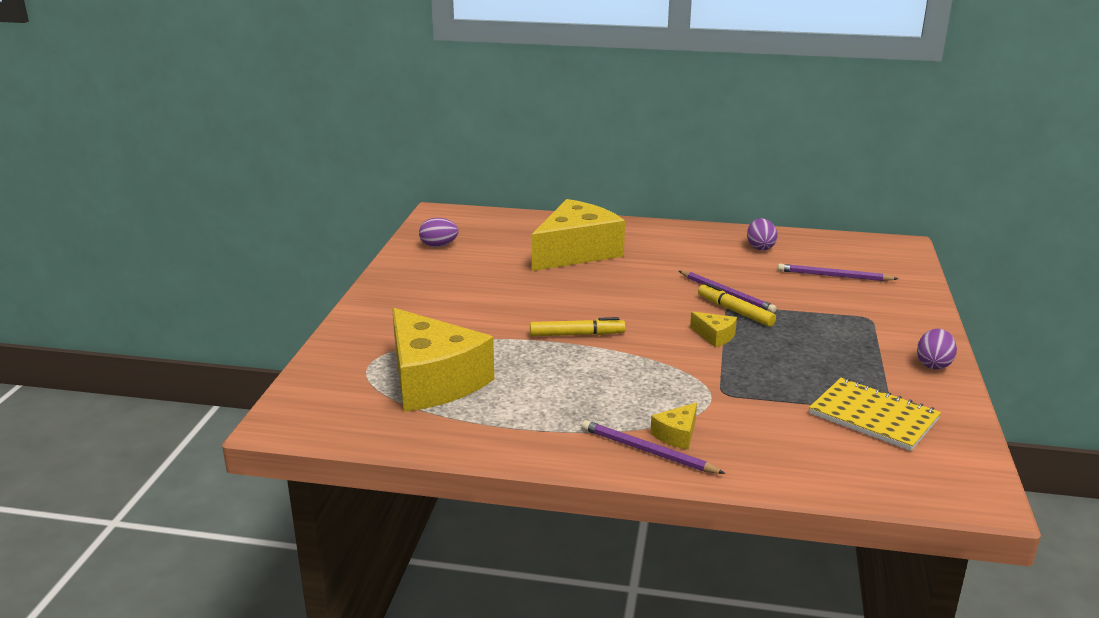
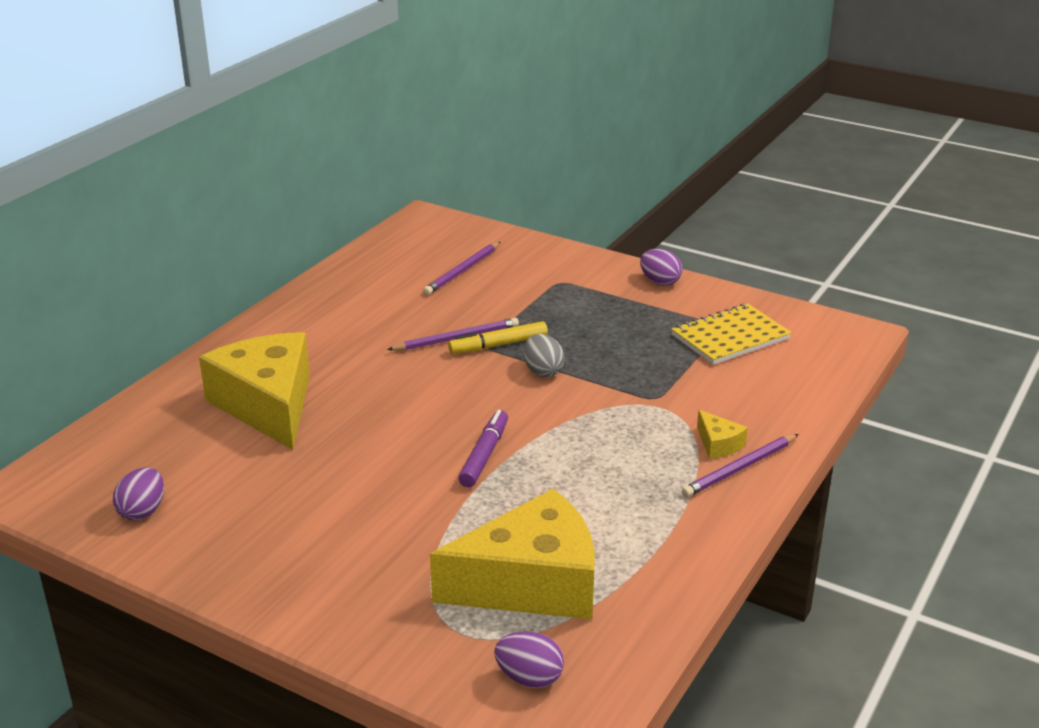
camera: 70 degrees left, 5 degrees up
yellow marker [530,317,626,336] -> purple marker [458,410,508,487]
yellow cheese [690,312,737,347] -> grey egg [524,334,565,377]
purple egg [747,218,778,250] -> purple egg moved to [494,631,564,688]

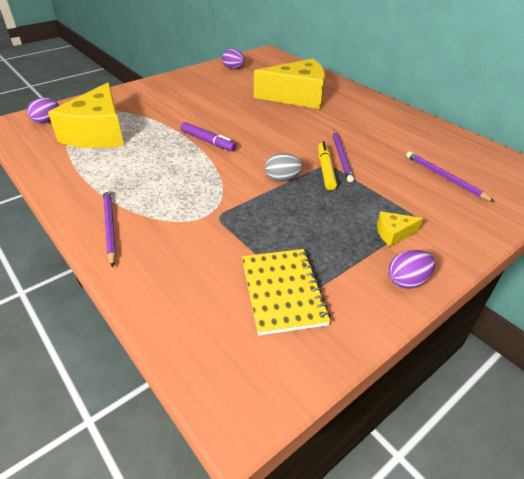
camera: 110 degrees right, 10 degrees up
yellow cheese [697,410,748,459] -> yellow cheese moved to [377,211,423,247]

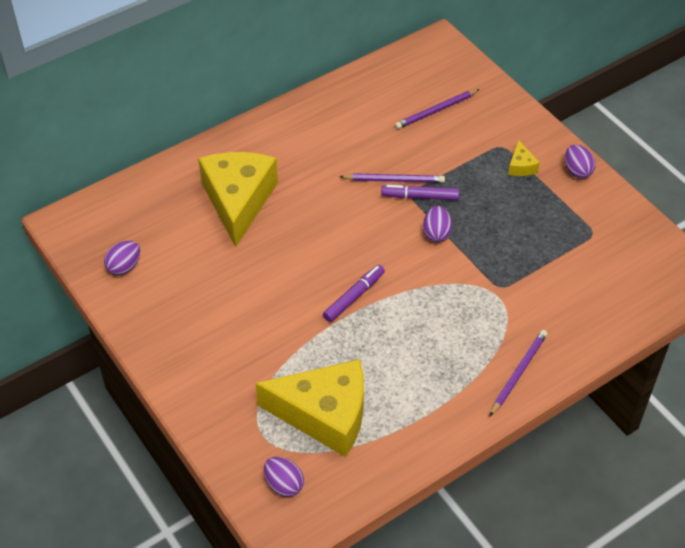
camera: 85 degrees left, 10 degrees up
purple pencil [103,189,116,268] -> purple pencil turned 135 degrees clockwise [490,330,548,416]
yellow notebook [242,249,331,335] -> none
grey egg [265,153,303,182] -> purple egg [423,206,452,242]
yellow marker [318,142,337,190] -> purple marker [381,185,459,200]

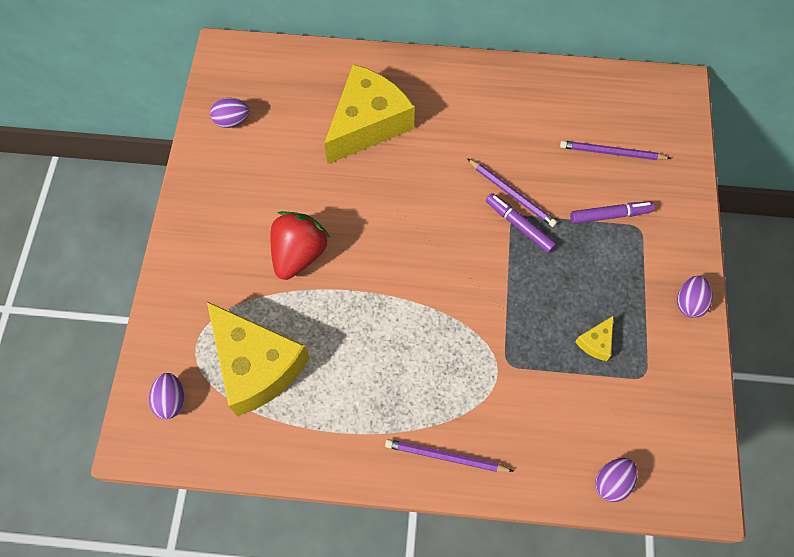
camera: 40 degrees right, 15 degrees up
purple marker [323,265,385,322] -> purple marker moved to [570,201,655,224]
purple egg [423,206,452,242] -> purple egg moved to [595,458,637,502]
purple pencil [490,330,548,416] -> purple pencil turned 150 degrees counterclockwise [385,439,513,472]
yellow cheese [508,140,540,176] -> yellow cheese moved to [575,315,614,361]
none -> red strawberry [270,211,330,280]

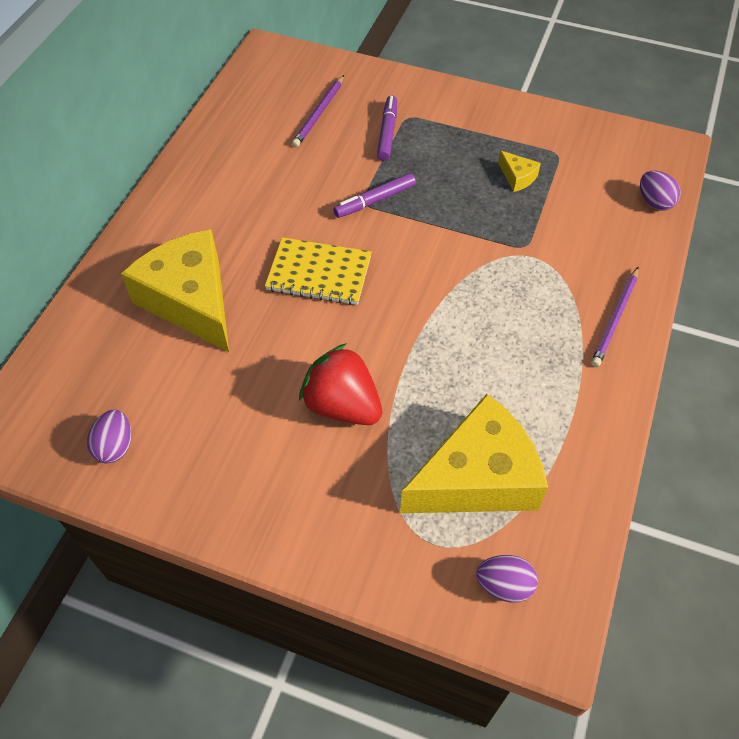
camera: 75 degrees left, 10 degrees down
purple pencil [467,158,557,227] -> none
purple egg [677,276,713,318] -> none
none -> yellow notebook [265,237,372,305]

